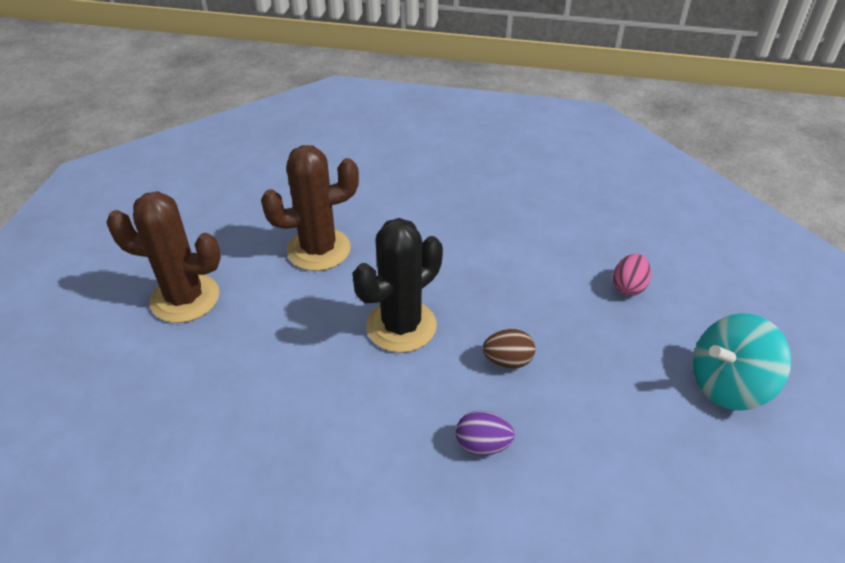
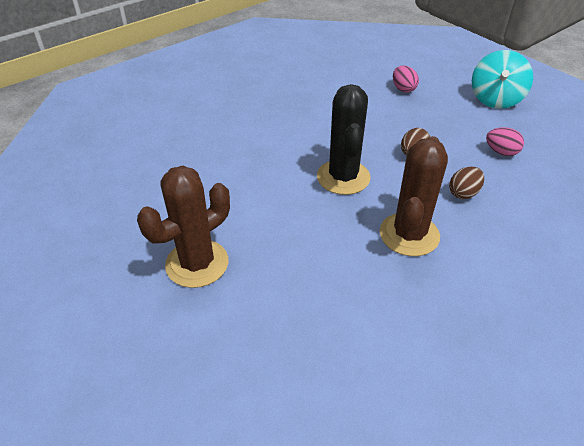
camera: 50 degrees left, 0 degrees up
brown cactus [261,145,359,271] -> brown cactus moved to [380,136,448,256]
purple egg [456,411,515,455] -> brown egg [449,167,484,199]
none -> pink egg [486,127,524,156]

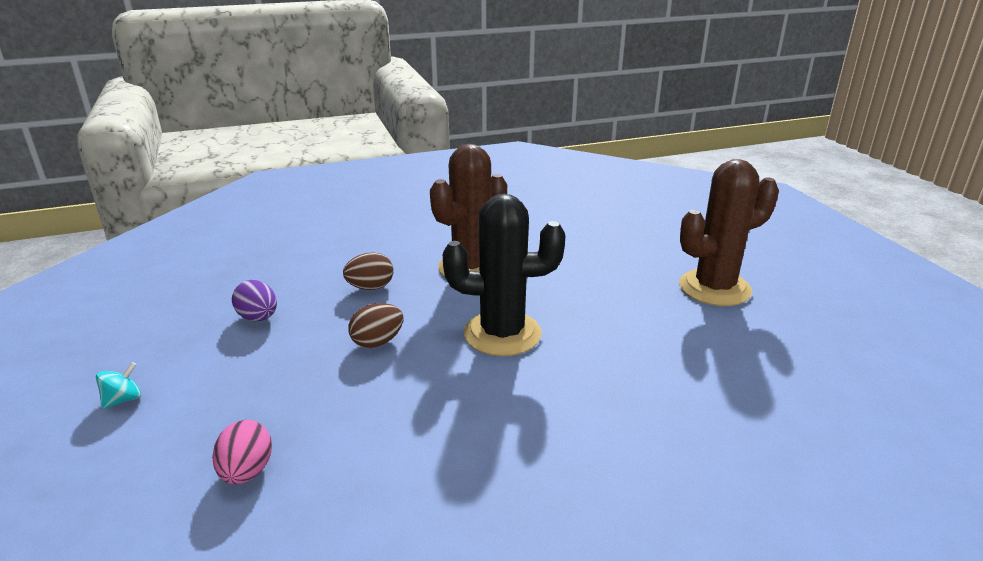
camera: 160 degrees left, 15 degrees down
black cactus [317,84,371,195] -> black cactus turned 75 degrees clockwise [443,194,565,356]
turquoise spinning top [472,50,533,109] -> turquoise spinning top [96,362,141,409], size x0.41
pink egg [486,127,524,156] -> purple egg [232,280,277,321]

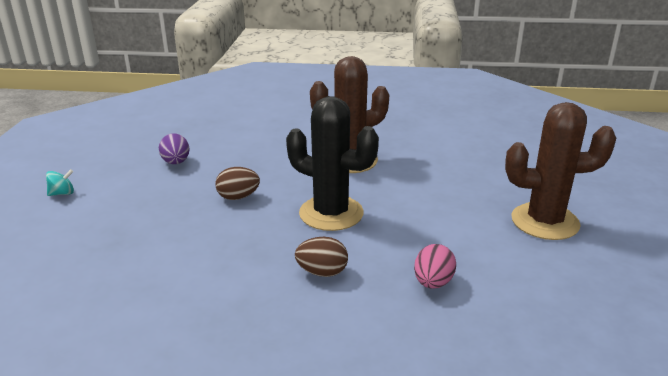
camera: 25 degrees right, 0 degrees up
pink egg [212,420,272,484] -> pink egg moved to [414,244,456,289]
brown egg [343,252,394,290] -> brown egg moved to [295,237,348,277]

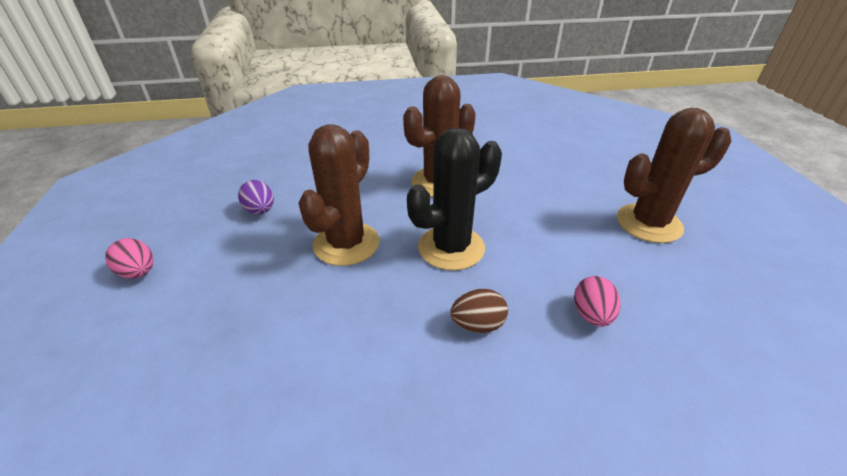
camera: 15 degrees left, 10 degrees up
turquoise spinning top [46,169,74,196] -> pink egg [105,238,153,279]
brown egg [215,167,260,200] -> brown cactus [298,124,380,266]
black cactus [286,96,379,231] -> black cactus turned 45 degrees counterclockwise [407,128,502,270]

